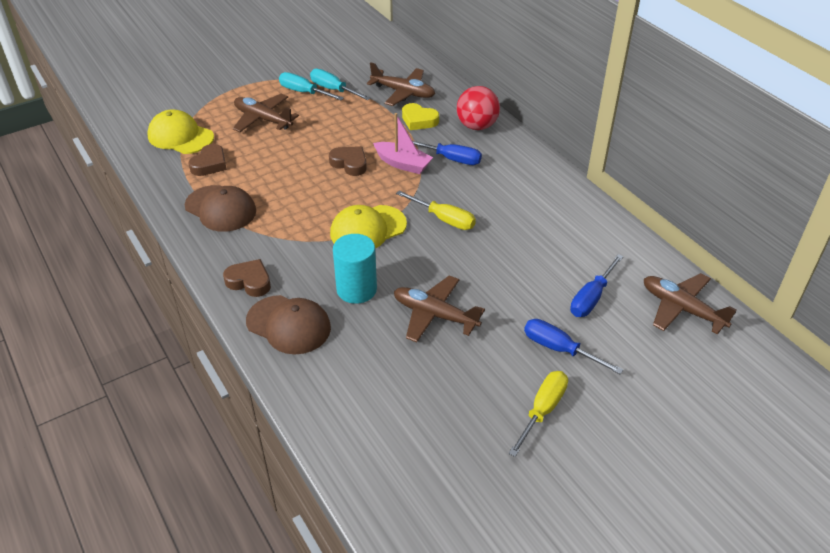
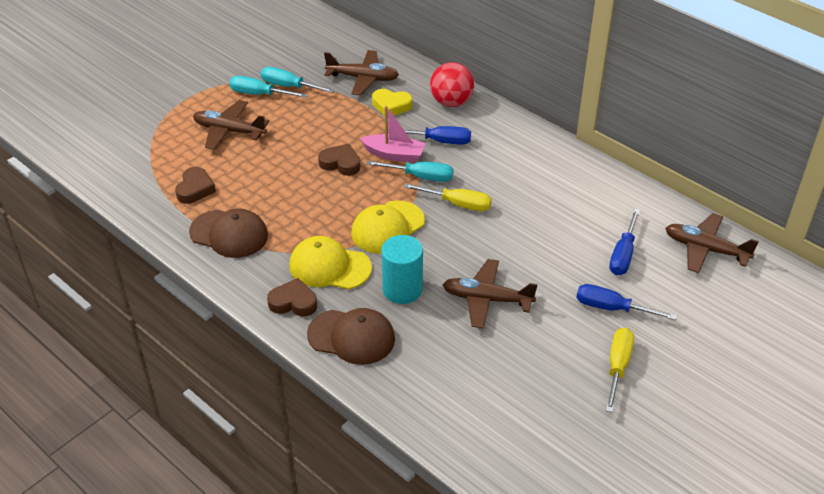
camera: 15 degrees left, 0 degrees up
yellow cap [147,109,214,154] -> yellow cap moved to [289,236,372,290]
none -> turquoise screwdriver [366,161,453,182]

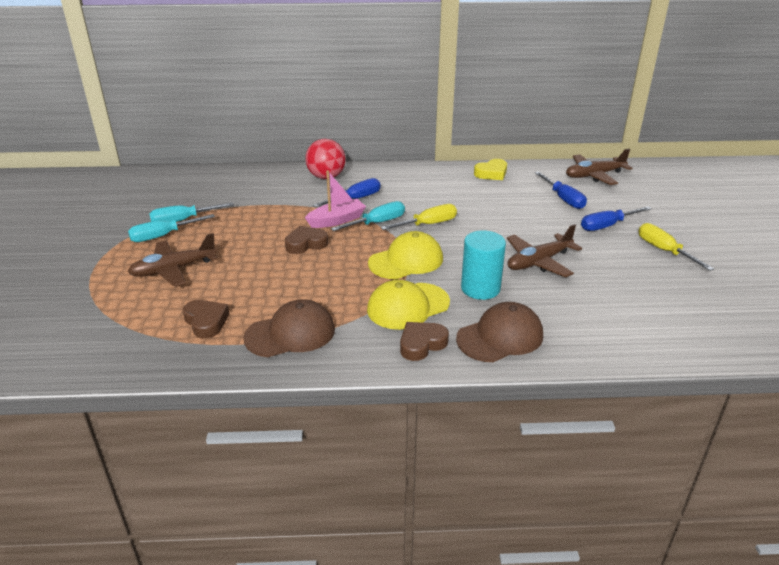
camera: 45 degrees left, 10 degrees down
brown plane [324,50,399,95] -> none
yellow cap [351,200,425,254] -> yellow cap turned 120 degrees counterclockwise [368,231,443,279]
yellow heart [372,89,412,116] -> yellow heart moved to [474,159,507,180]

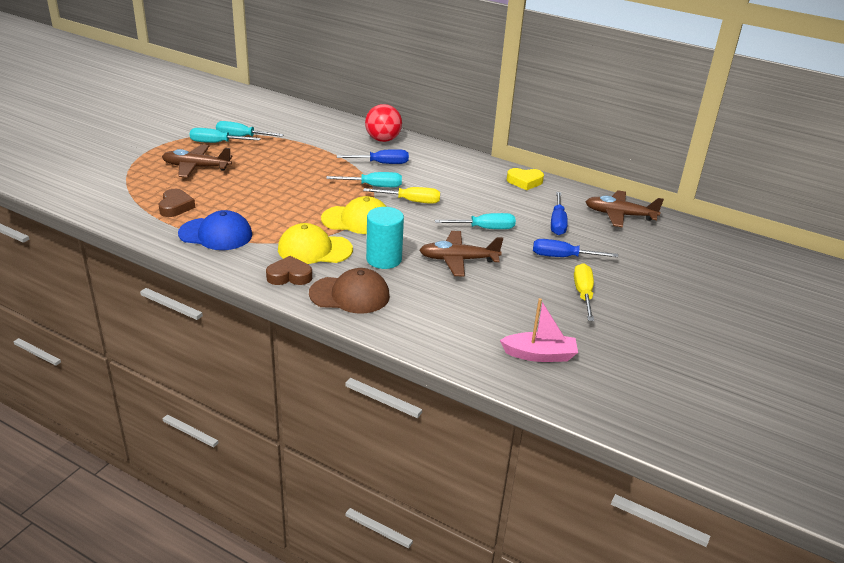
camera: 30 degrees right, 0 degrees up
brown cap [243,299,335,357] -> blue cap [178,210,252,250]
brown heart [285,226,328,254] -> none
pink boat [305,170,366,228] -> pink boat moved to [500,298,578,362]
none -> turquoise screwdriver [435,213,516,229]

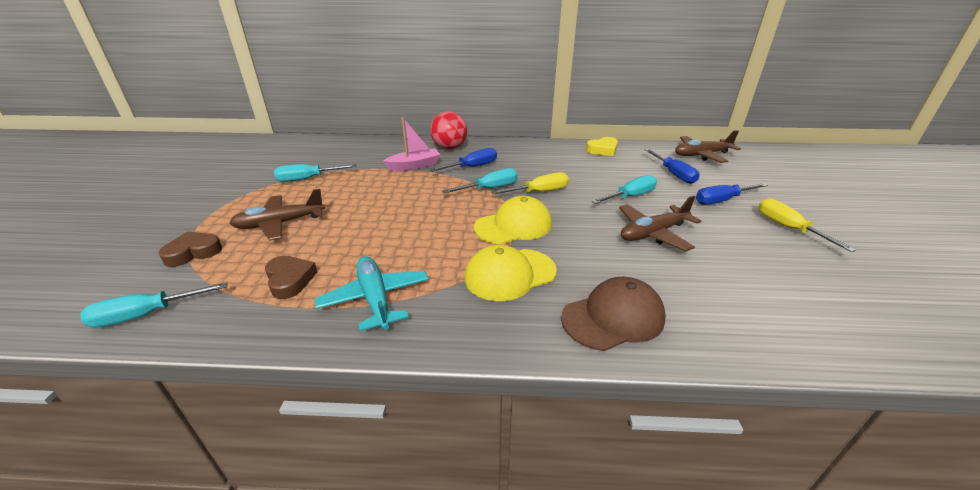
camera: 25 degrees left, 0 degrees up
blue cap [178,210,252,250] -> turquoise plane [314,256,429,331]
turquoise screwdriver [190,128,261,143] -> turquoise screwdriver moved to [81,282,228,328]
brown heart [266,256,312,285] -> brown heart moved to [159,231,222,267]
turquoise cylinder [366,207,404,269] -> none
pink boat [500,298,578,362] -> pink boat moved to [383,117,441,171]

